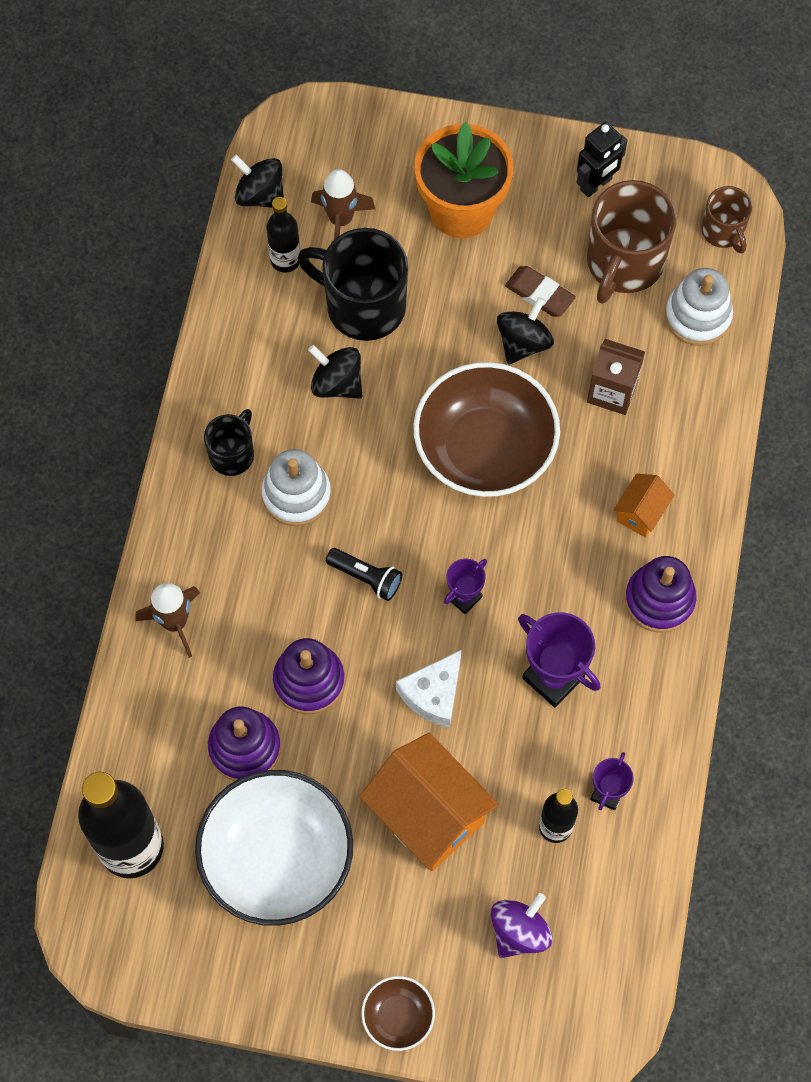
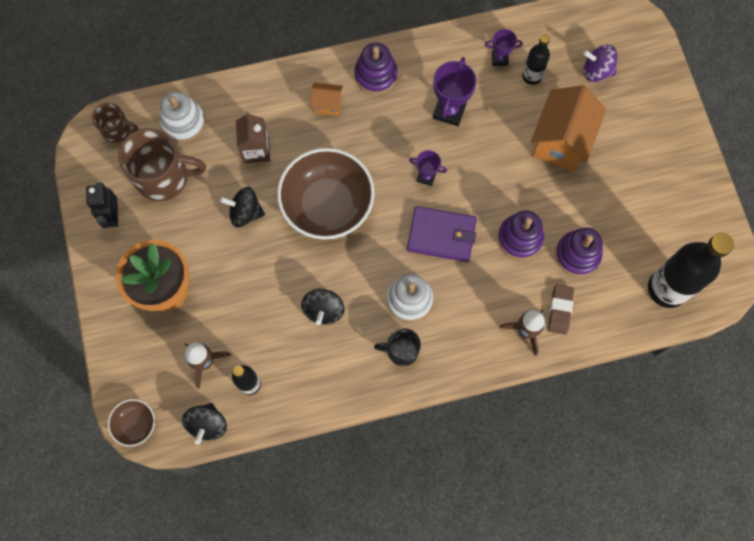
camera: 115 degrees left, 5 degrees up
white bowl [195,770,353,926] -> none
black mug [297,228,408,341] -> none
black flashlight [326,548,402,601] -> purple wallet [407,206,477,262]
brown bowl [361,976,435,1051] -> brown bowl moved to [108,399,155,446]
white cheese [396,650,462,728] -> none
brown eraser [505,266,576,317] -> brown eraser moved to [548,284,574,335]
black robot [577,122,628,197] -> black robot turned 120 degrees counterclockwise [86,182,118,228]
brown mug [701,186,752,254] -> brown mug turned 60 degrees clockwise [92,102,139,143]

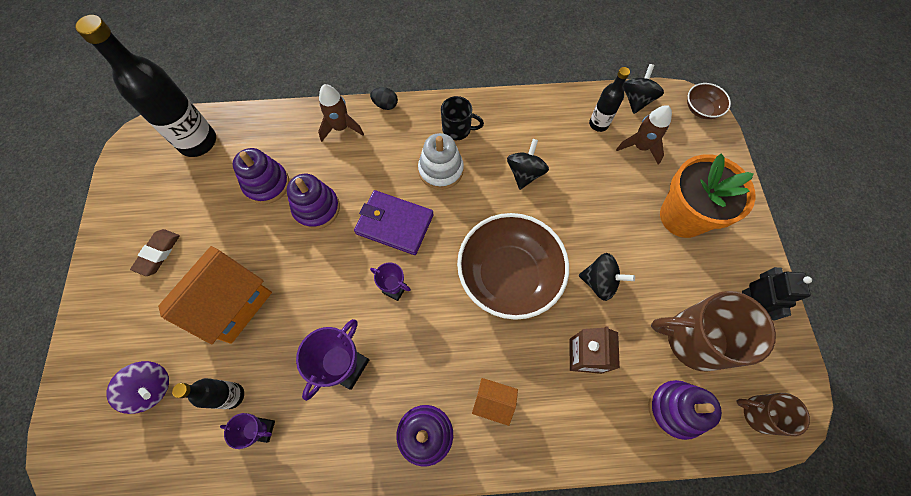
camera: 170 degrees left, 5 degrees down
white stacking toy [160,91,205,142] -> purple stacking toy [648,380,722,440]
brown eraser [548,284,574,335] -> brown eraser moved to [130,229,180,276]
none -> black egg [370,87,398,110]

